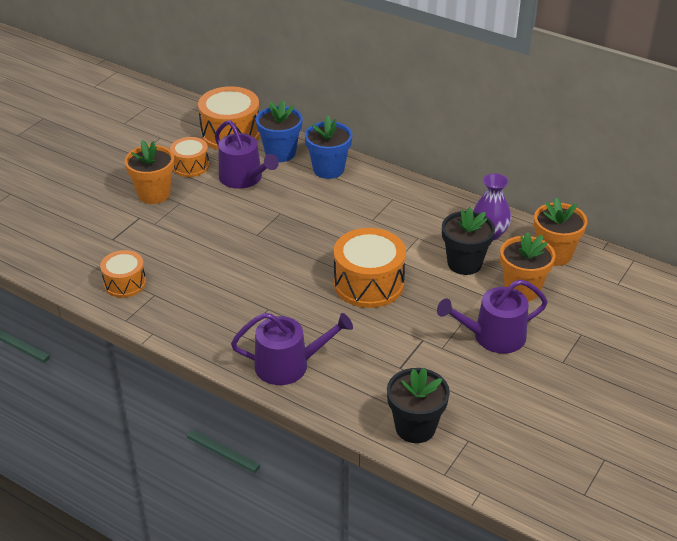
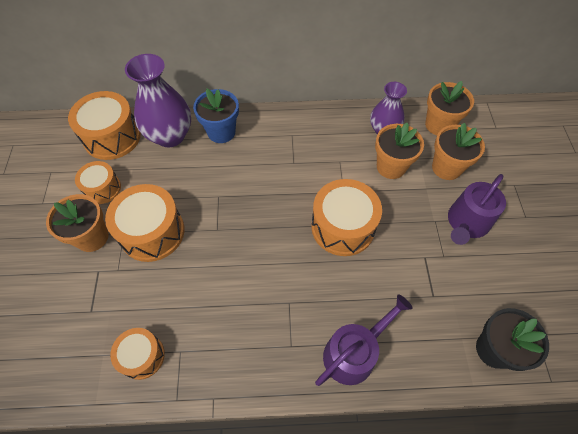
camera: 35 degrees left, 20 degrees up
purple watering can [215,120,279,189] -> none
blue flower pot [256,100,303,162] -> purple vase [125,54,191,147]
black flower pot [442,207,495,275] -> orange flower pot [375,123,424,179]
none -> orange drum [105,184,185,262]

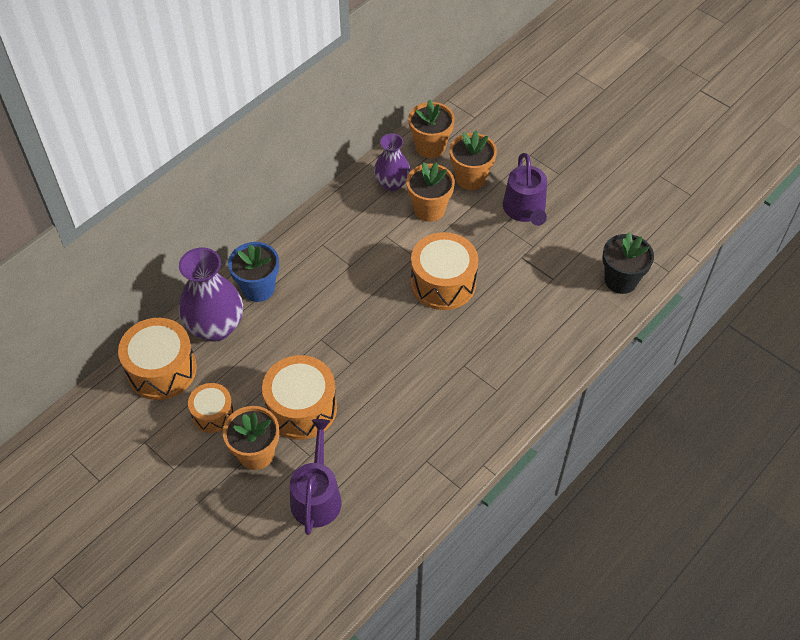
camera: 45 degrees left, 5 degrees down
orange drum [110,328,165,380] -> none
purple watering can [315,294,413,386] -> purple watering can moved to [290,419,342,535]

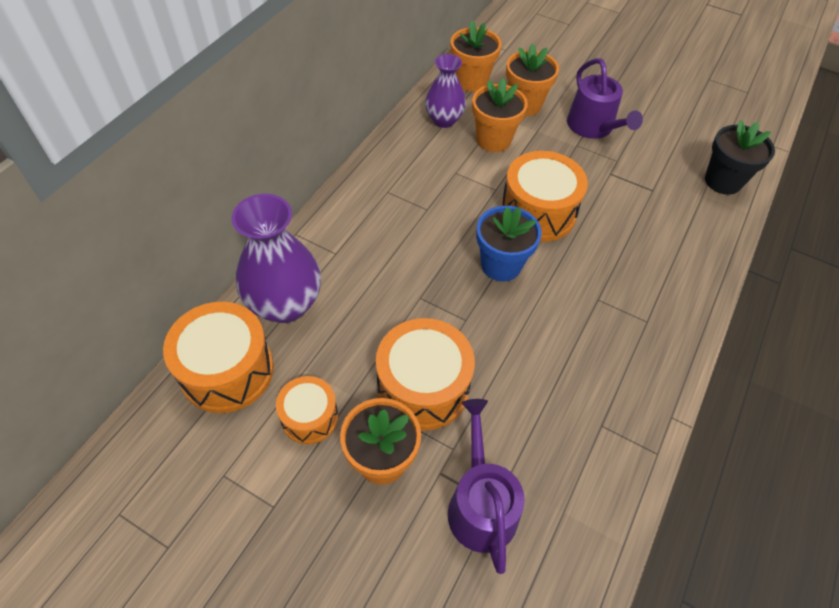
camera: 15 degrees left, 0 degrees up
blue flower pot [228,242,279,302] -> blue flower pot moved to [476,206,542,282]

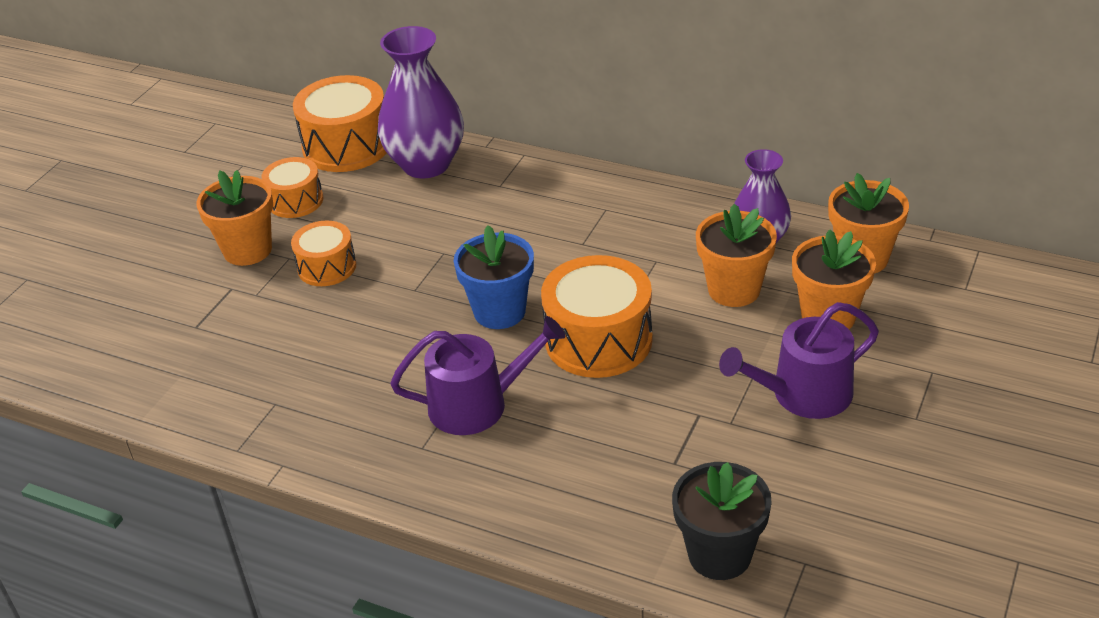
camera: 90 degrees right, 15 degrees down
orange drum [376,318,475,431] -> orange drum [291,221,356,286], size x0.59
purple watering can [448,399,525,574] -> purple watering can moved to [390,316,565,435]

